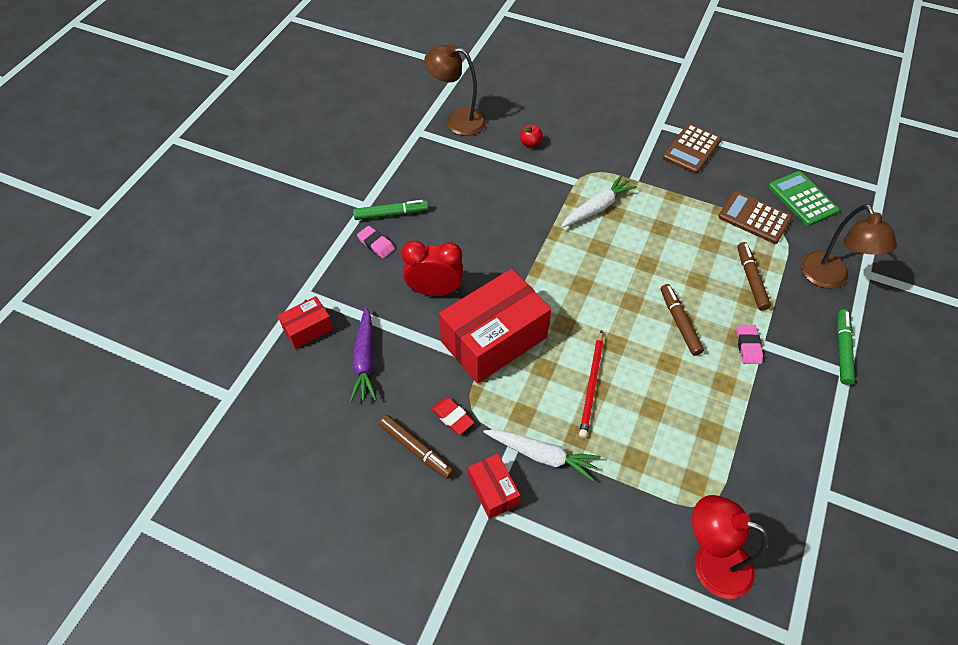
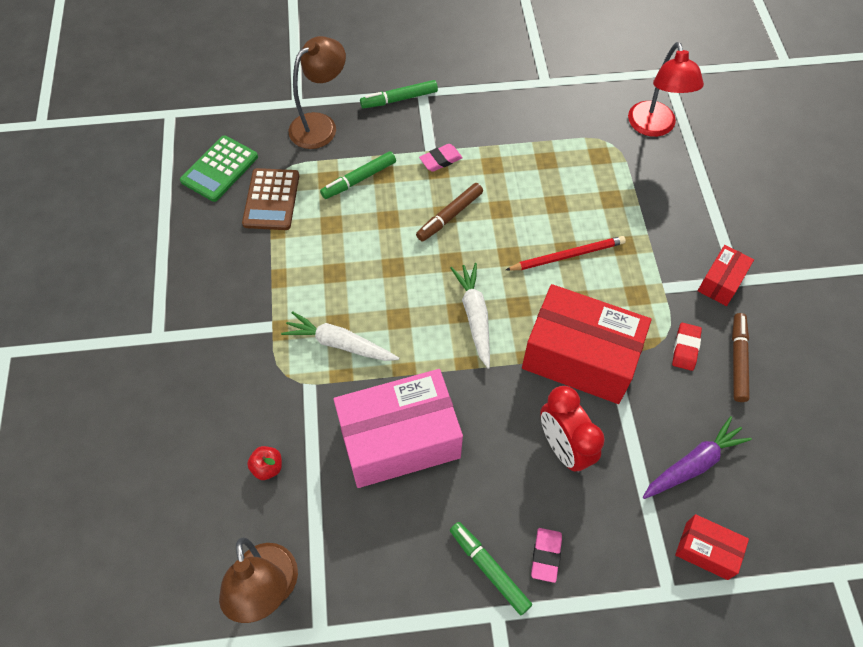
camera: 120 degrees left, 5 degrees up
white carrot [483,429,600,481] -> white carrot moved to [451,263,490,369]
brown calculator [663,124,722,174] -> none
brown marker [737,242,771,311] -> green marker [320,151,396,199]
none -> pink box [333,369,463,488]

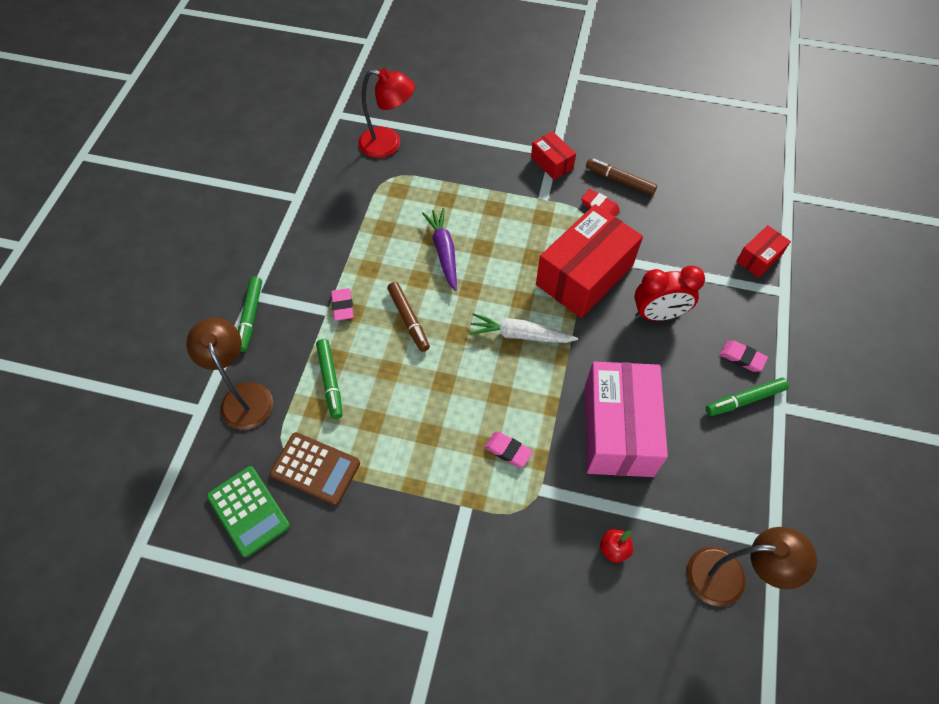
camera: 70 degrees left, 0 degrees up
white carrot [281,311,399,361] -> pink eraser [485,432,533,467]
red pencil [506,236,626,271] -> none
purple carrot [643,416,752,499] -> purple carrot moved to [422,208,457,291]

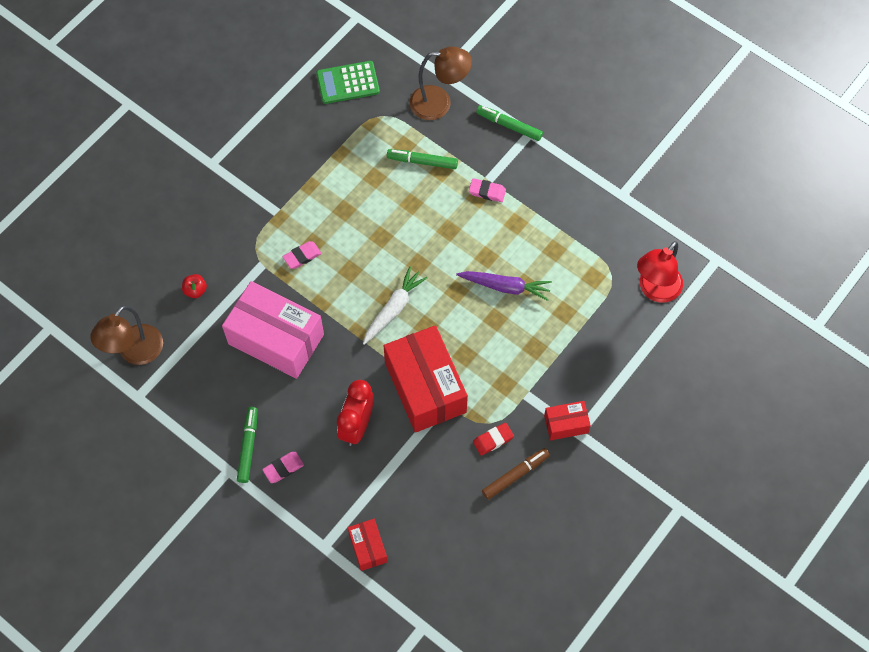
camera: 115 degrees right, 5 degrees up
brown calculator [270,432,360,505] -> none
brown marker [387,282,430,352] -> none

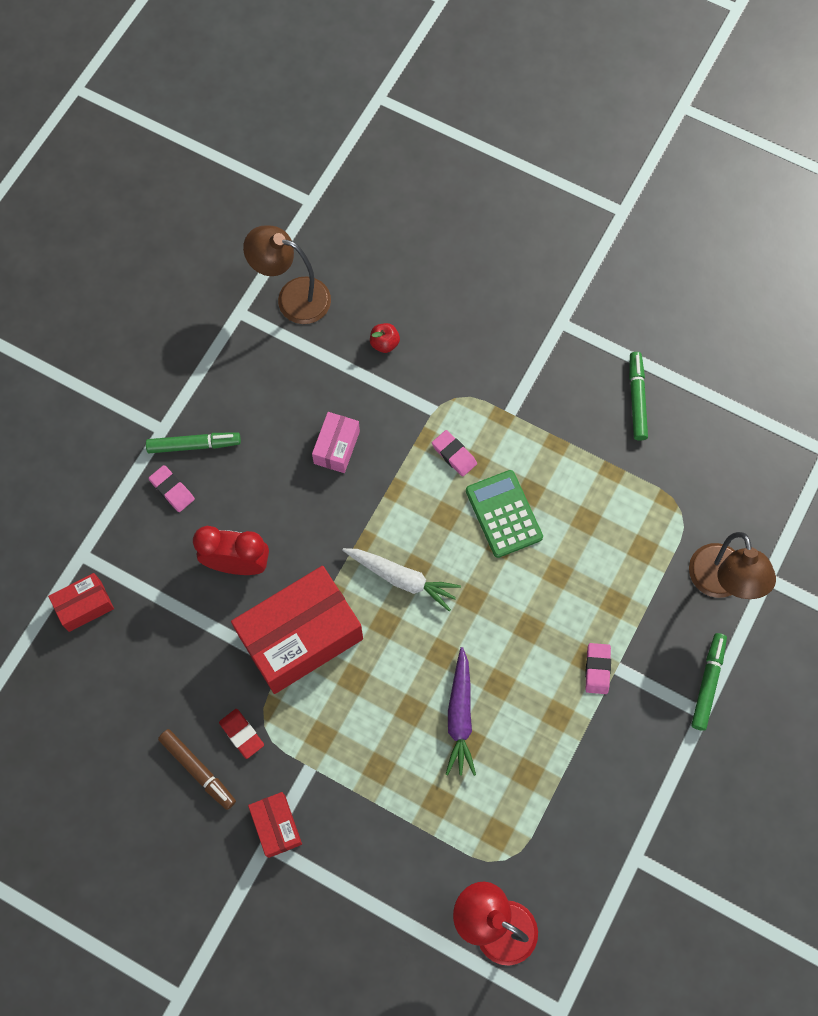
camera: 80 degrees right, 5 degrees up
pink box [222,281,324,379] -> pink box [312,412,360,473], size x0.48
green calculator [316,61,380,104] -> green calculator moved to [466,470,543,558]
green marker [387,149,458,169] -> green marker moved to [629,352,648,441]

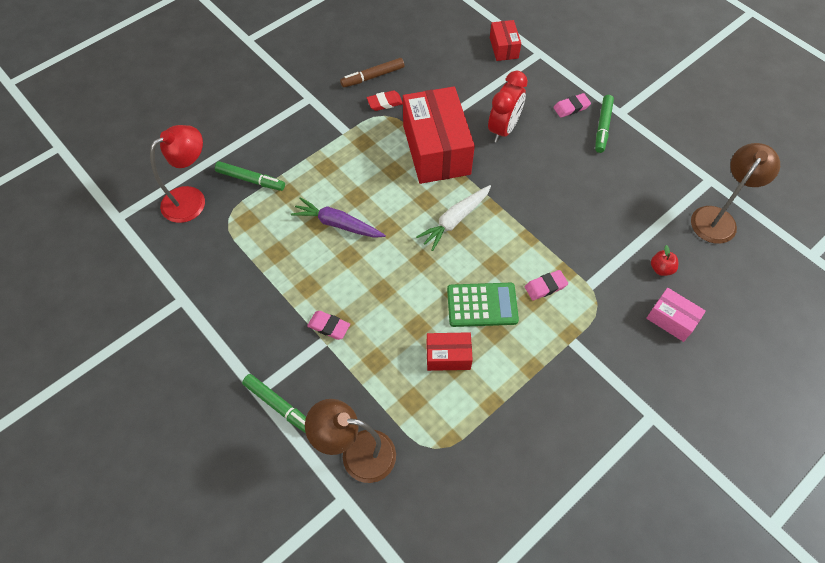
camera: 110 degrees right, 10 degrees down
red box [248,792,302,858] -> red box moved to [426,332,473,371]
pink box [312,412,360,473] -> pink box moved to [646,288,706,342]
green marker [629,352,648,441] -> green marker moved to [215,161,285,191]

